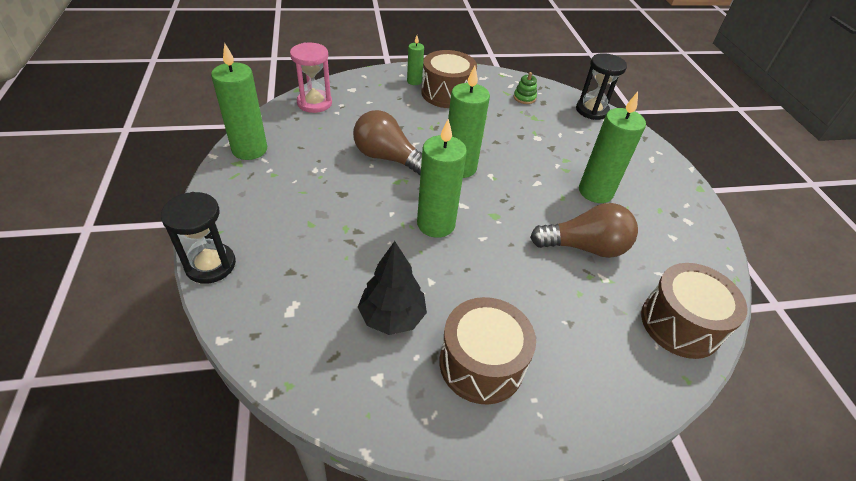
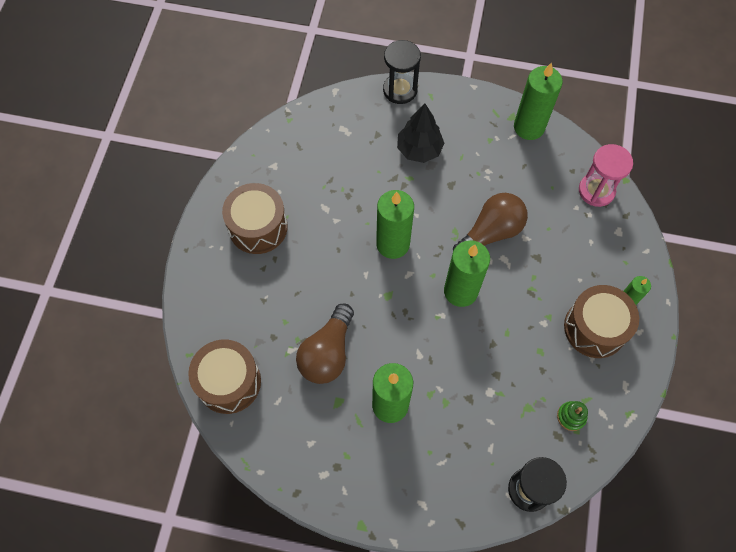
camera: 115 degrees right, 20 degrees up
black tree [358,241,427,335] -> black tree moved to [397,103,445,163]

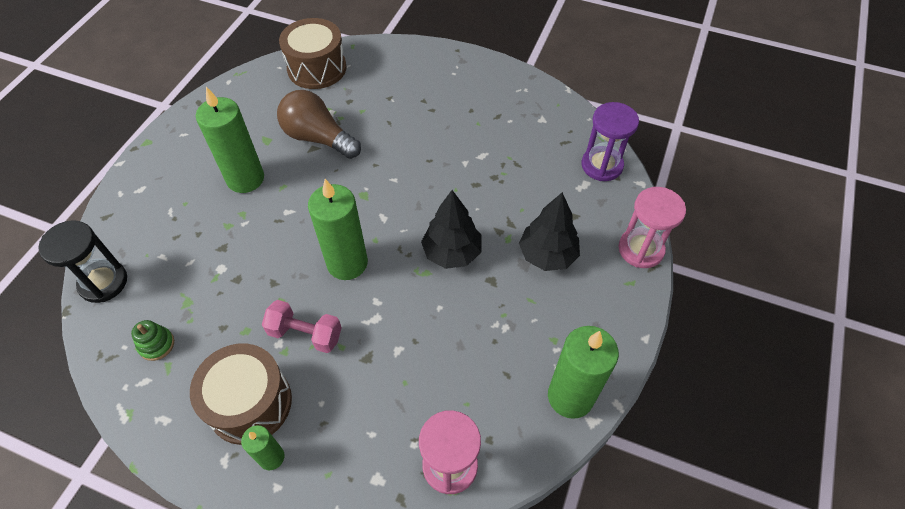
camera: 100 degrees right, 10 degrees down
brown drum [222,183,288,254] -> none
green candle [376,190,414,259] -> none
black hourglass [383,40,421,104] -> pink hourglass [619,187,686,268]
brown light bulb [453,193,528,250] -> none
none -> pink dumbbell [262,300,342,353]
none -> black tree [421,190,482,269]
none -> purple hourglass [582,102,639,181]

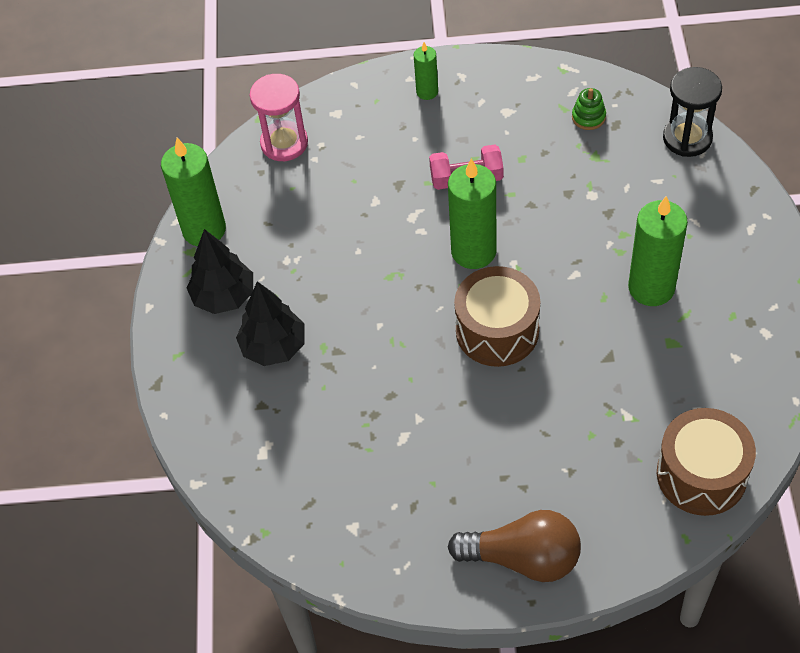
camera: 160 degrees right, 0 degrees up
brown drum [190,343,292,445] -> brown drum moved to [454,266,540,367]
brown light bulb [277,90,361,159] -> brown light bulb moved to [448,510,581,582]
black tree [421,190,482,269] -> black tree moved to [187,229,253,314]
purple hourglass [582,102,639,181] -> none
pink hourglass [619,187,686,268] -> none

